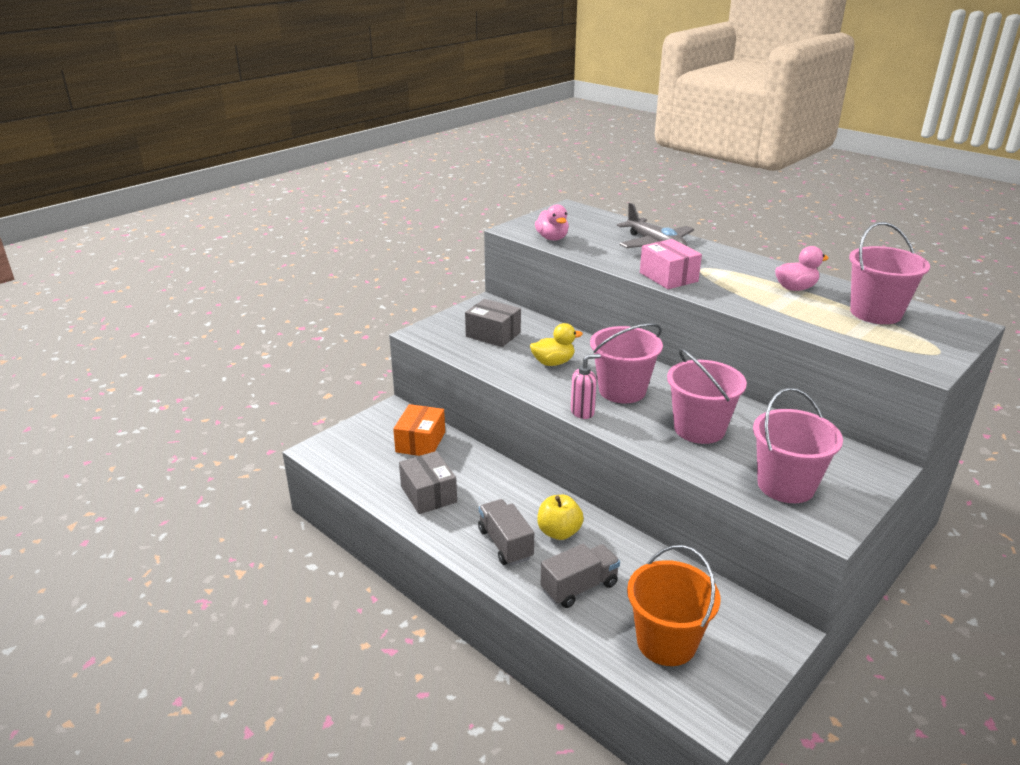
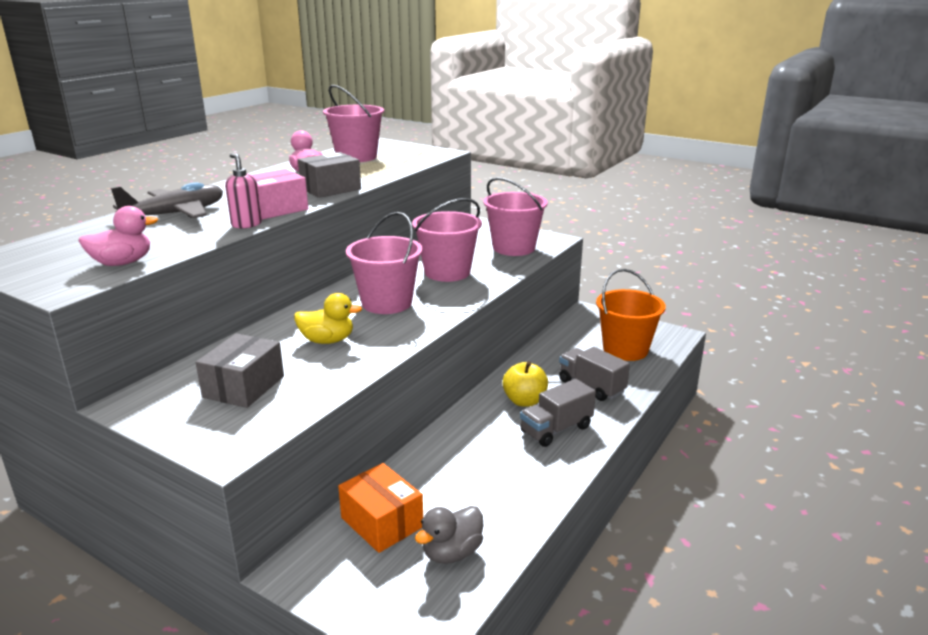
camera: 100 degrees left, 5 degrees down
orange box [393,404,445,456] -> orange box turned 45 degrees clockwise [338,463,423,553]
grey box [399,451,457,514] -> grey box moved to [298,152,361,198]
yellow duck [530,323,583,366] -> yellow duck turned 120 degrees clockwise [294,293,362,344]
pink soap dispenser [571,354,601,419] -> pink soap dispenser moved to [225,153,262,228]
none -> grey duck [415,506,483,564]

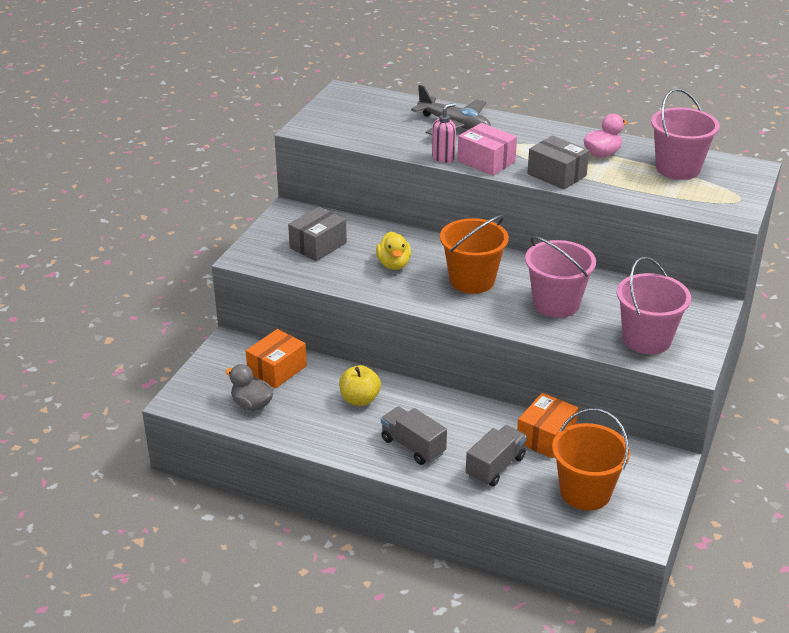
camera: 80 degrees right, 10 degrees up
pink duck [78,206,158,266] -> none
grey box [196,333,284,408] -> grey box turned 60 degrees counterclockwise [288,207,347,261]
pink bucket [346,212,423,314] -> orange bucket [440,215,509,294]
yellow apple [502,361,548,406] -> yellow apple moved to [339,365,381,406]
none -> orange box [517,393,578,458]

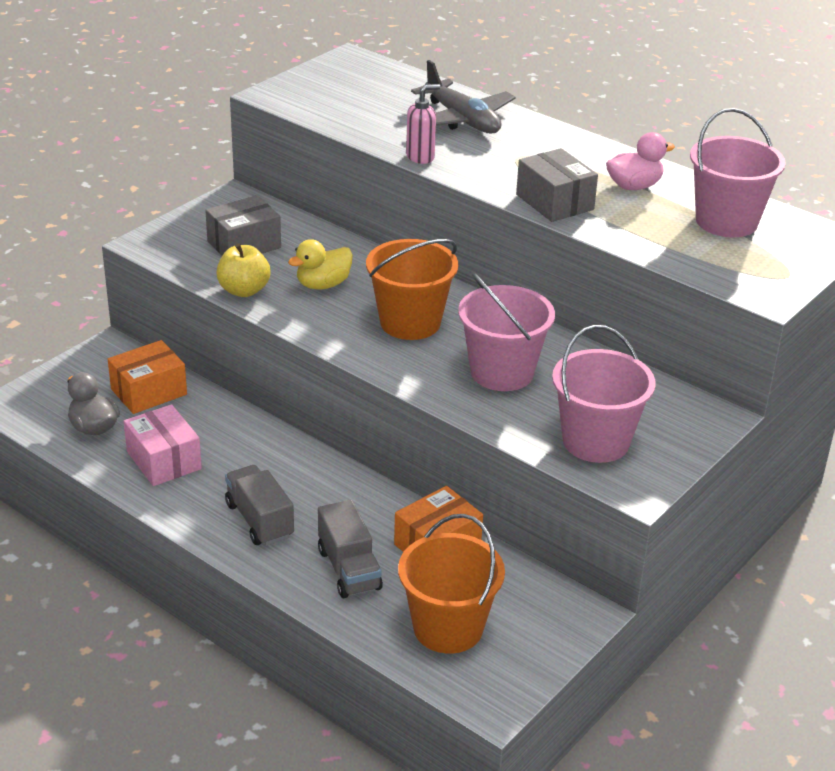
camera: 15 degrees right, 0 degrees up
yellow apple [339,365,381,406] -> yellow apple moved to [216,243,270,297]
yellow duck [376,232,411,270] -> yellow duck turned 45 degrees clockwise [288,239,353,290]
pink box [457,123,517,176] -> pink box moved to [124,404,202,486]
grey truck [466,425,527,487] -> grey truck turned 105 degrees clockwise [318,500,383,598]

